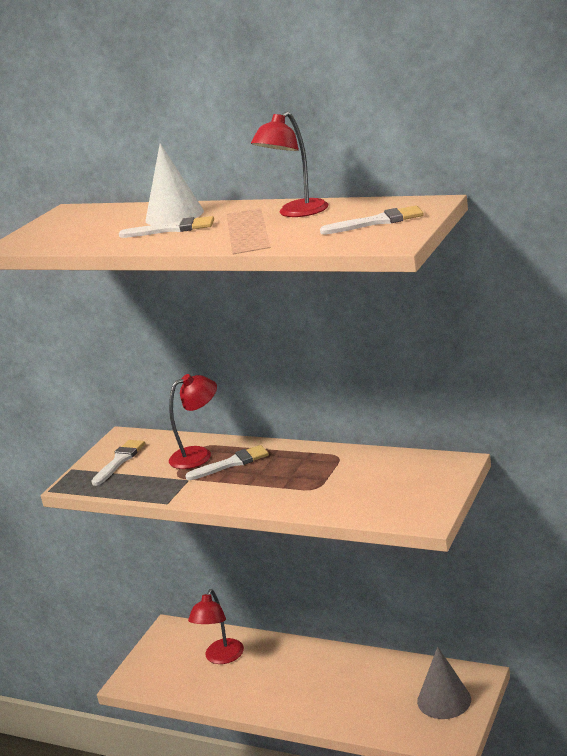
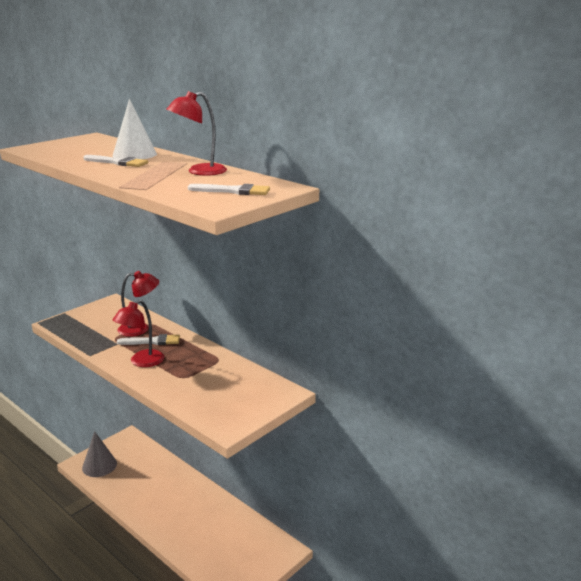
camera: 15 degrees right, 0 degrees up
white brush [91,440,145,486] -> none
red lamp [188,589,244,664] -> red lamp moved to [113,300,164,367]
grey cone [417,647,471,719] -> grey cone moved to [82,431,117,477]

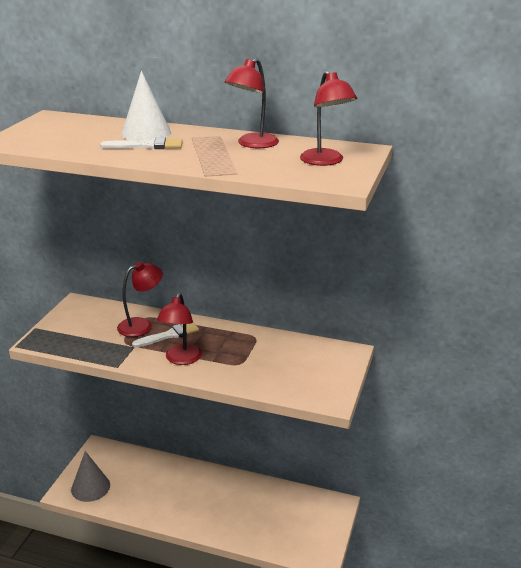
camera: 25 degrees left, 5 degrees up
white brush [188,184,270,195] -> red lamp [300,71,357,166]

